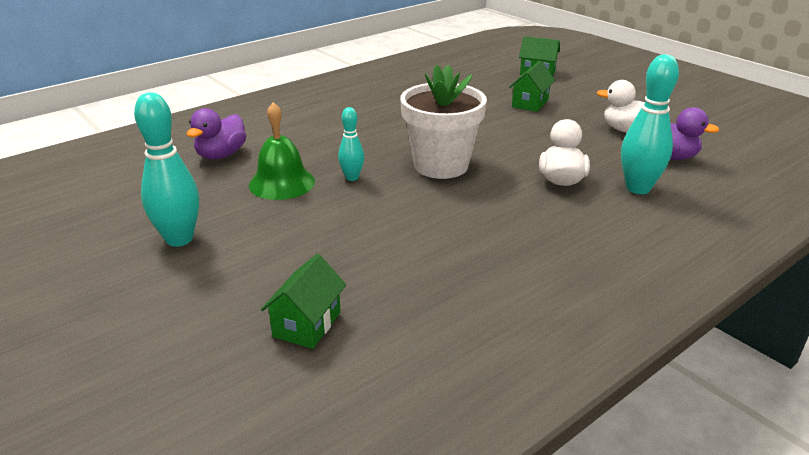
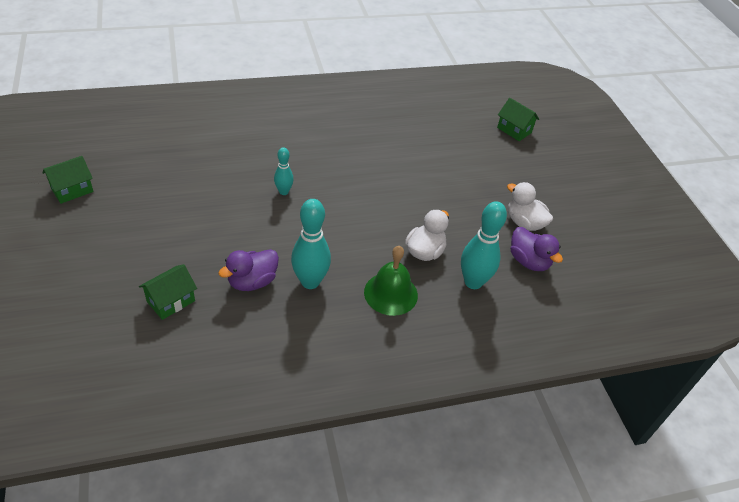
camera: 20 degrees right, 15 degrees up
turquoise bowling pin [134,93,199,247] -> turquoise bowling pin moved to [291,199,331,289]
purple duck [186,108,246,160] -> purple duck moved to [218,249,279,291]
green bell [249,102,315,200] -> green bell moved to [364,246,418,316]
white flower pot [400,64,487,179] -> none
green house [509,61,555,112] -> green house moved to [43,156,94,204]

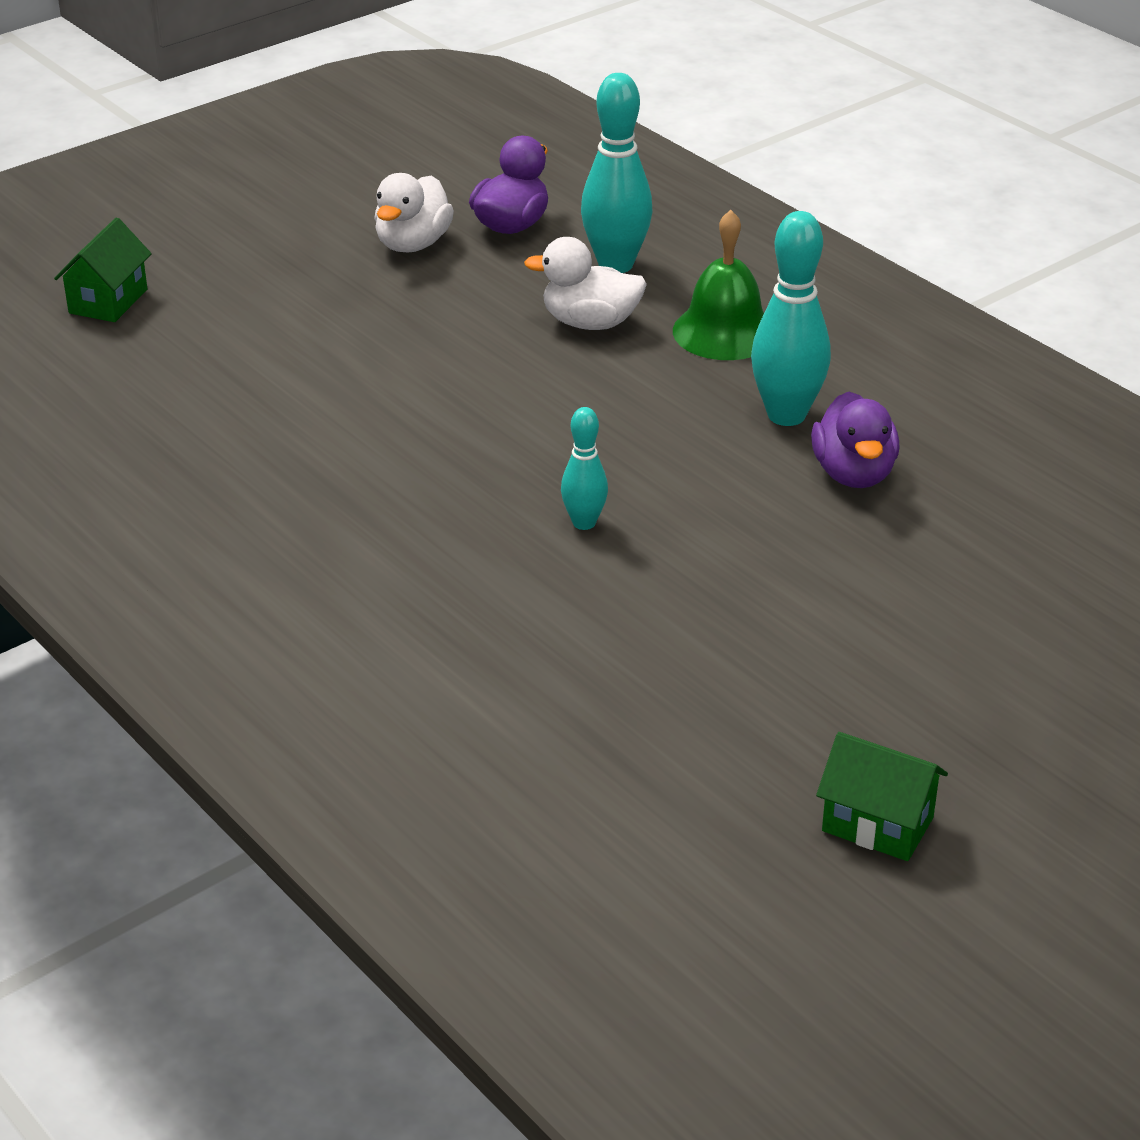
camera: 110 degrees left, 10 degrees down
green house [139,264,197,320] -> none
purple duck [218,249,279,291] -> purple duck turned 60 degrees clockwise [811,392,899,488]

